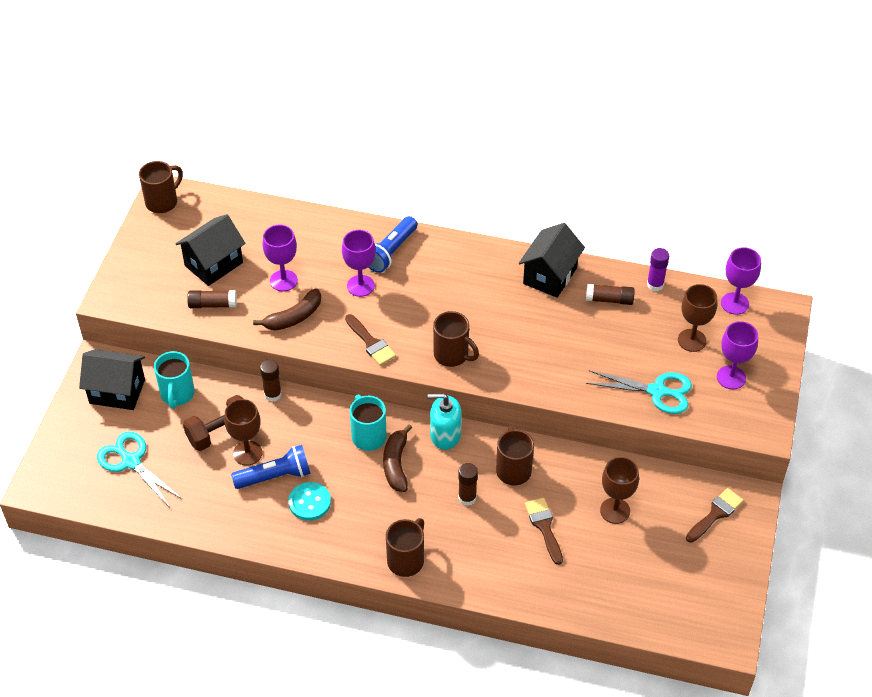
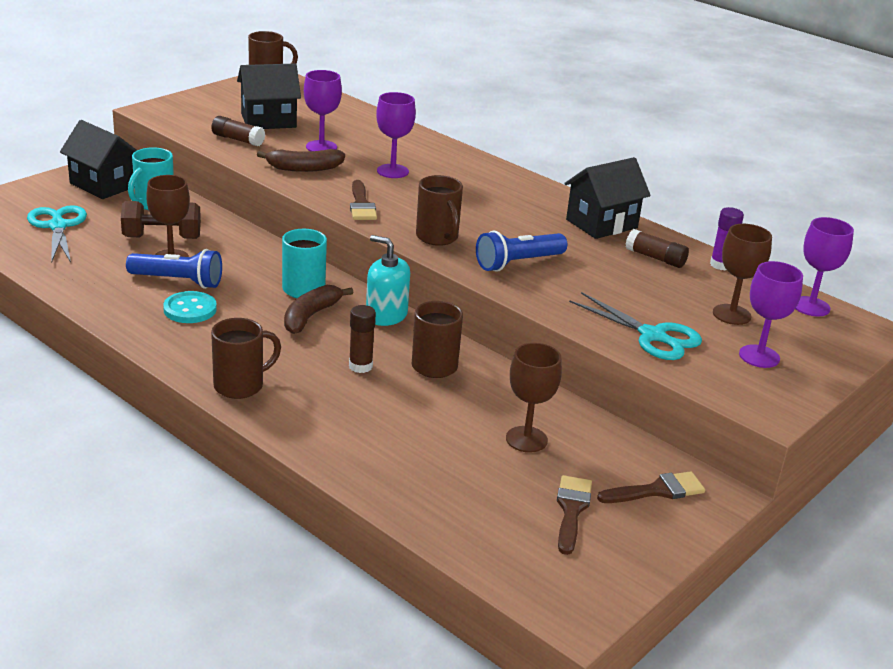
camera: 25 degrees right, 20 degrees down
brown glue stick [260,359,282,402] -> none
blue flashlight [368,216,417,273] -> blue flashlight moved to [476,230,567,272]
brown brush [525,498,563,565] -> brown brush moved to [557,475,592,555]

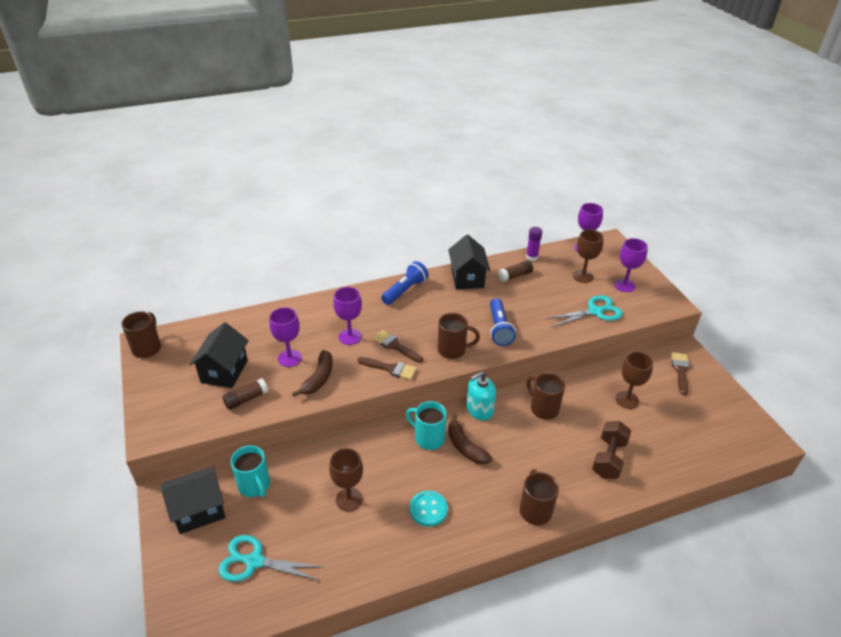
camera: 60 degrees left, 10 degrees up
brown dumbbell [121,201,201,239] -> brown dumbbell moved to [592,421,631,479]
blue flashlight [126,249,222,289] -> blue flashlight moved to [381,261,429,305]
brown glue stick [349,305,376,373] -> none
brown brush [557,475,592,555] -> brown brush moved to [373,330,423,363]

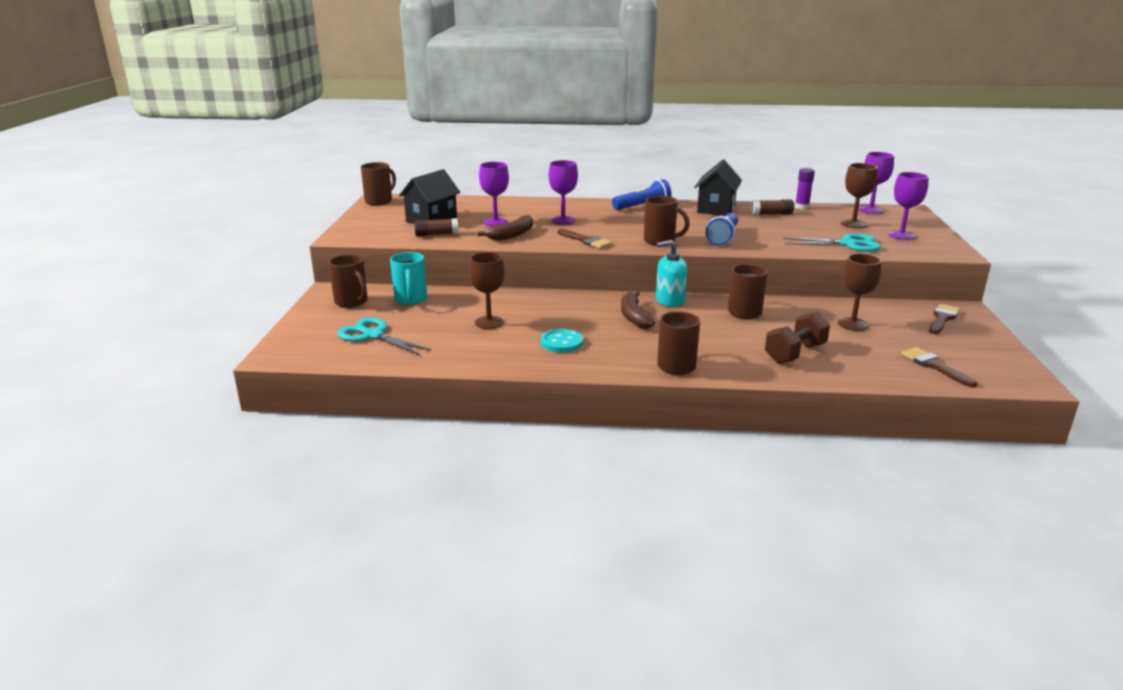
camera: 25 degrees right, 15 degrees down
black house [161,466,225,534] -> brown mug [329,254,368,308]
brown brush [373,330,423,363] -> brown brush moved to [901,347,977,388]
turquoise mug [406,401,447,450] -> none

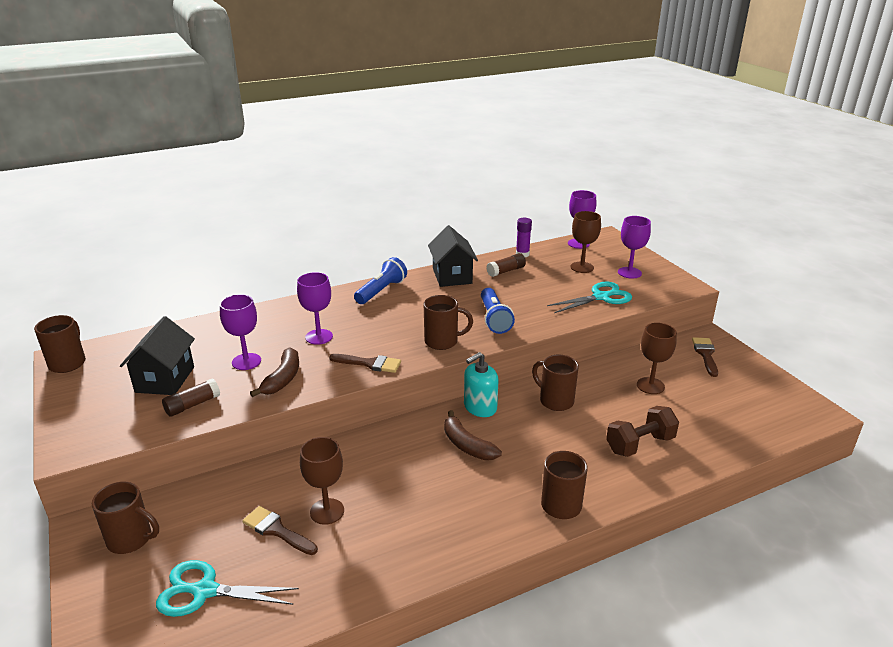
camera: 30 degrees left, 5 degrees up
turquoise mug [390,252,427,305] -> none
turquoise button [541,329,583,353] -> none
brown dumbbell [765,312,830,364] -> brown dumbbell turned 45 degrees clockwise [606,406,679,457]
brown brush [901,347,977,388] -> brown brush moved to [242,506,318,555]

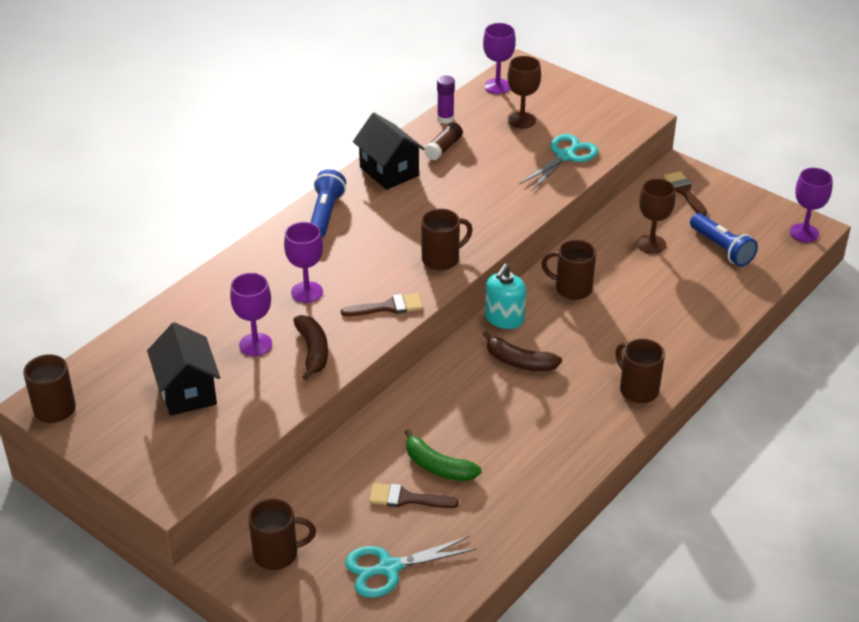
camera: 25 degrees left, 10 degrees up
brown glue stick [162,378,220,417] -> none
brown goblet [300,437,344,525] -> green banana [405,429,481,481]
blue flashlight [481,288,515,334] -> blue flashlight moved to [690,213,758,267]
brown dumbbell [606,406,679,457] -> none
purple goblet [618,216,651,279] -> purple goblet moved to [790,168,833,242]

